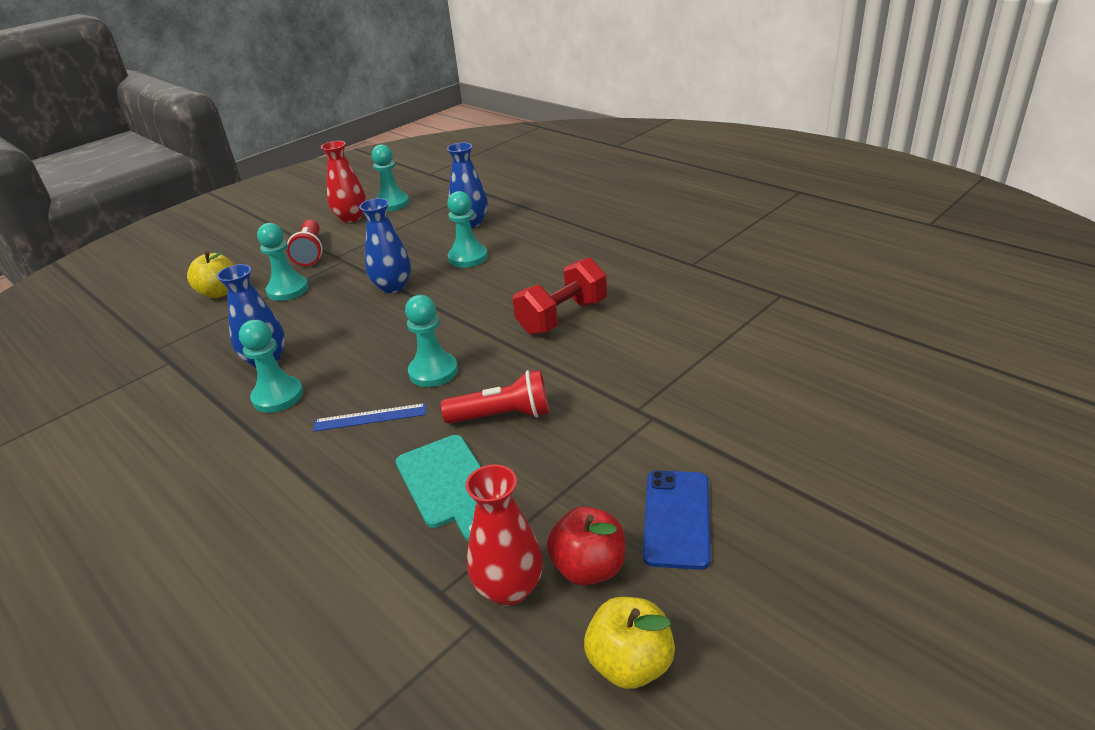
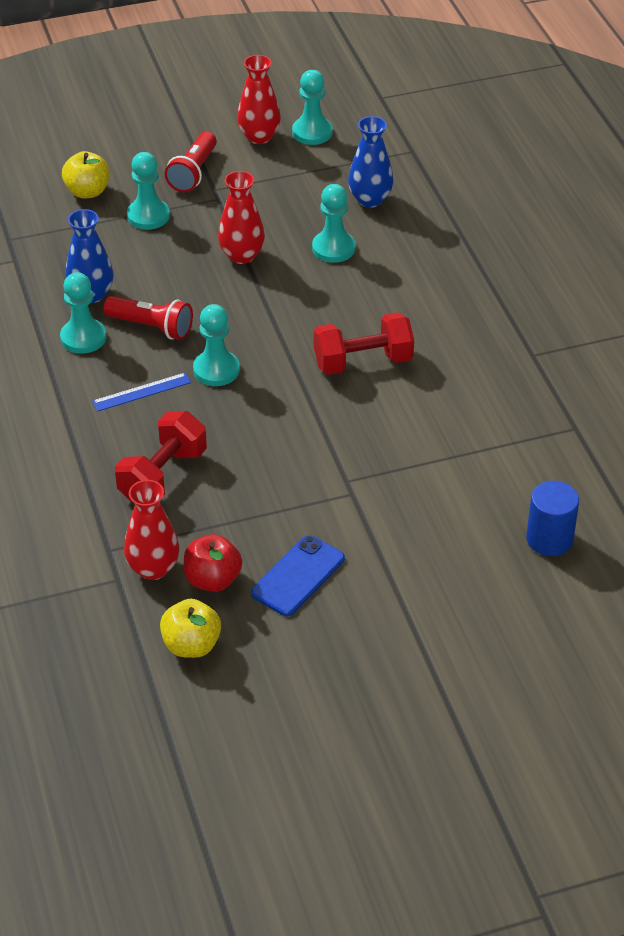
camera: 25 degrees right, 10 degrees up
blue ruler [313,403,426,432] -> blue ruler turned 45 degrees counterclockwise [92,373,191,411]
blue vase [359,198,411,293] -> red vase [218,171,265,264]
turquoise cutting board [396,435,481,542] -> red dumbbell [115,411,207,503]
red flashlight [441,370,549,424] -> red flashlight moved to [104,296,193,340]
none -> blue cylinder [526,481,579,556]

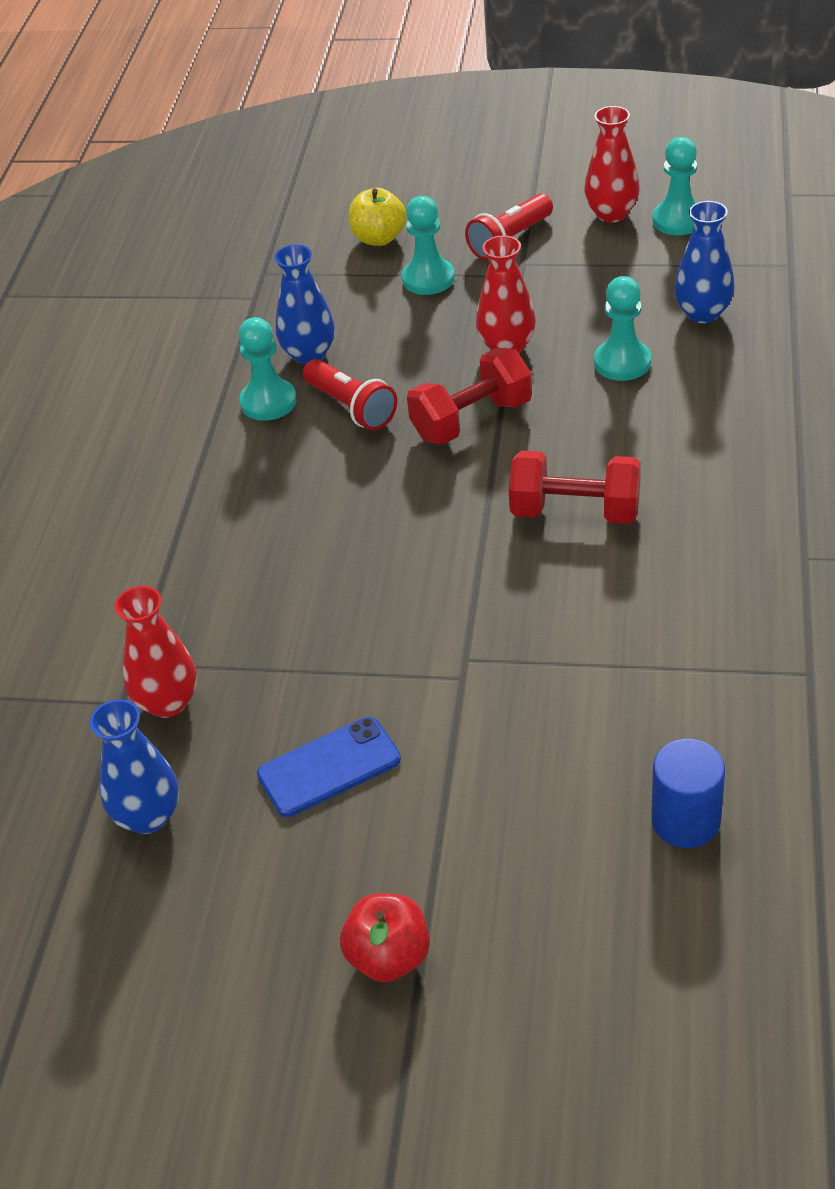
camera: 30 degrees right, 0 degrees up
blue ruler [92,373,191,411] -> none
red dumbbell [115,411,207,503] -> red dumbbell moved to [407,348,532,444]
yellow apple [160,599,221,658] -> blue vase [90,699,179,834]
red apple [184,534,242,592] -> red apple moved to [340,894,430,982]
turquoise pawn [193,304,240,386] -> none

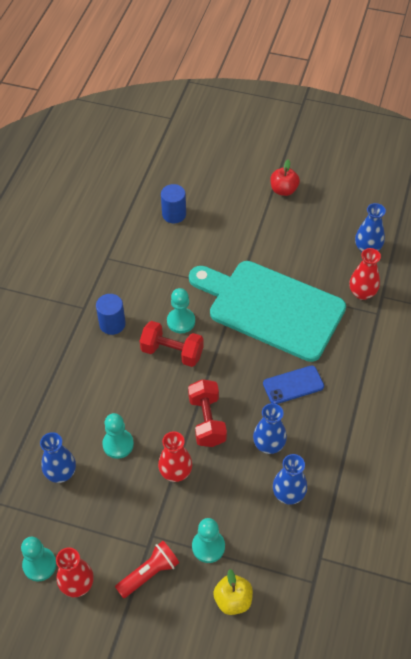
camera: 175 degrees left, 10 degrees up
turquoise pawn [238,317,296,421] -> turquoise pawn moved to [167,288,195,333]
blue phone [257,716,401,817] -> blue phone moved to [263,366,324,404]
red flashlight [303,359,397,430] -> blue vase [253,403,287,454]
red dumbbell [407,348,532,444] -> red dumbbell turned 75 degrees counterclockwise [188,379,227,447]
none -> blue cylinder [96,294,126,335]
none -> turquoise cutting board [189,261,346,362]

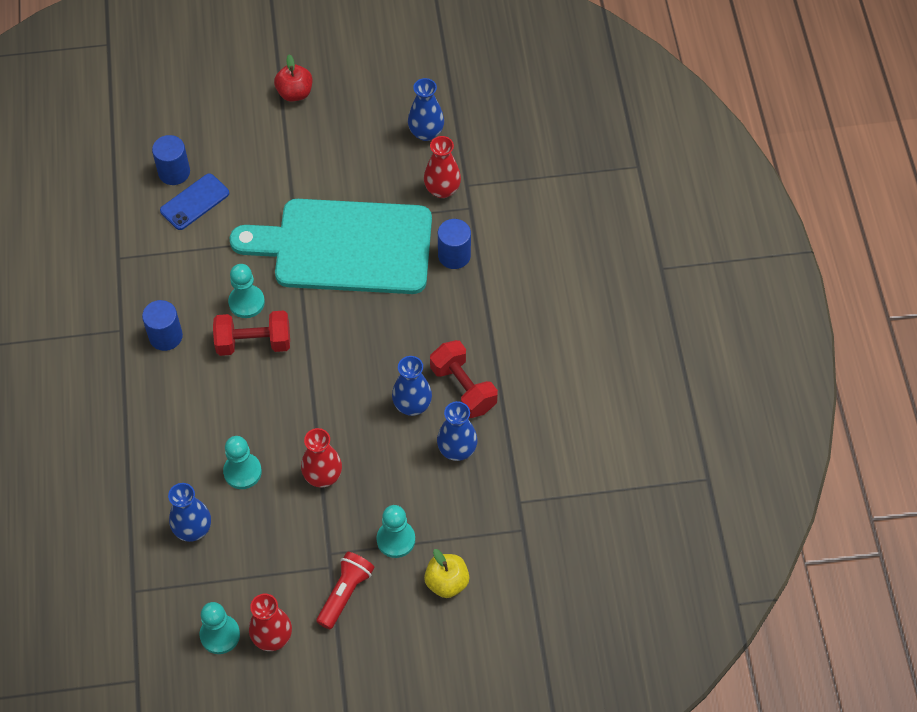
camera: 25 degrees left, 5 degrees up
red dumbbell [188,379,227,447] -> red dumbbell moved to [430,340,498,418]
blue phone [263,366,324,404] -> blue phone moved to [160,173,229,230]
none -> blue cylinder [438,219,471,269]

